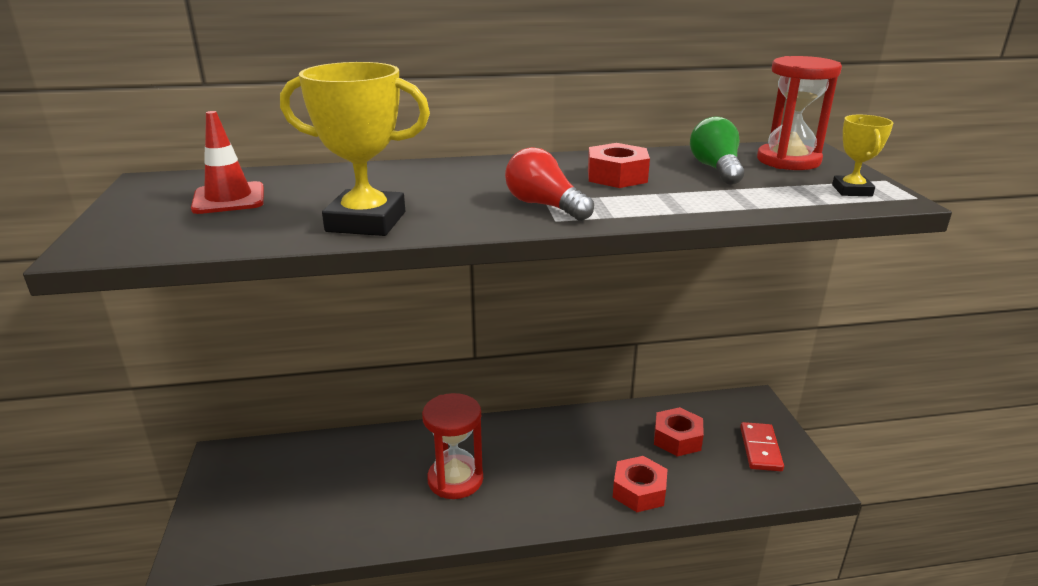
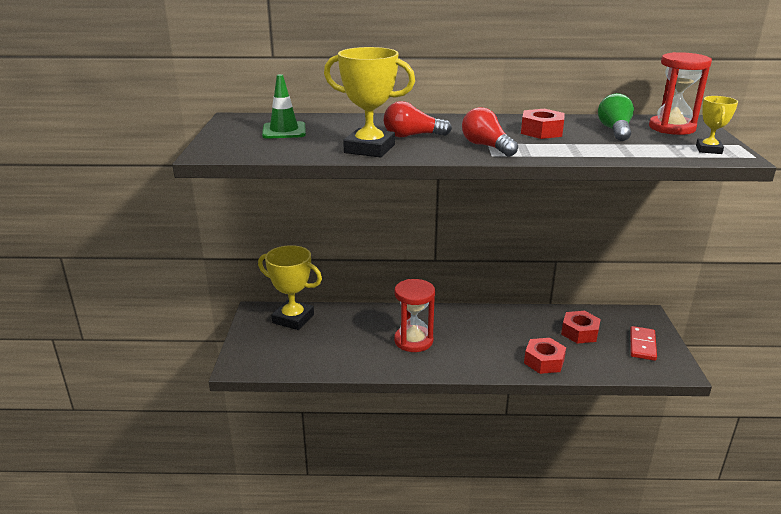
camera: 10 degrees right, 0 degrees up
red traffic cone [191,111,264,214] -> green traffic cone [262,74,306,139]
none -> yellow trophy [258,245,322,330]
none -> red light bulb [383,101,452,137]

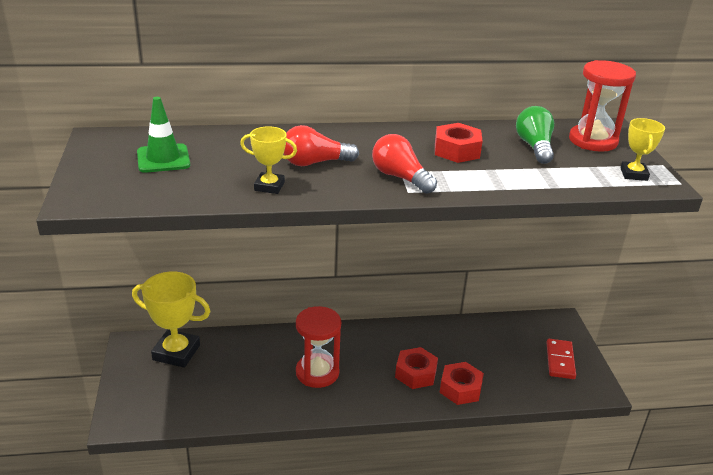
camera: 10 degrees left, 5 degrees up
yellow trophy [324,47,415,157] -> yellow trophy [240,126,297,194], size x0.54
red nut [561,311,601,344] -> red nut moved to [395,347,438,389]

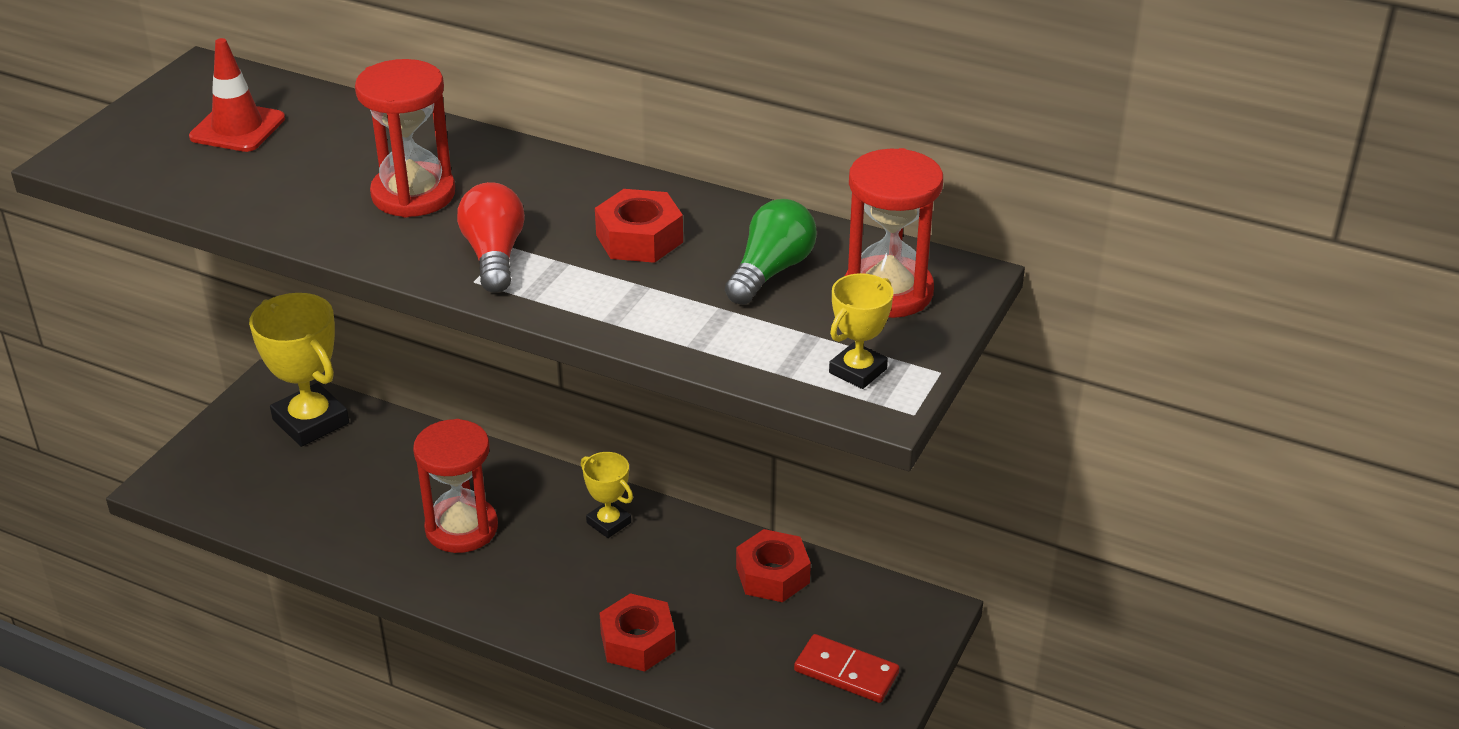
camera: 35 degrees right, 5 degrees up
green traffic cone [137,97,190,173] -> red traffic cone [189,38,285,152]
yellow trophy [240,126,297,194] -> yellow trophy moved to [581,452,633,538]
red light bulb [284,125,359,166] -> red hourglass [355,59,455,218]
red nut [395,347,438,389] -> red nut moved to [736,529,811,602]
red domino [546,339,576,379] -> red domino turned 75 degrees clockwise [794,634,899,703]

